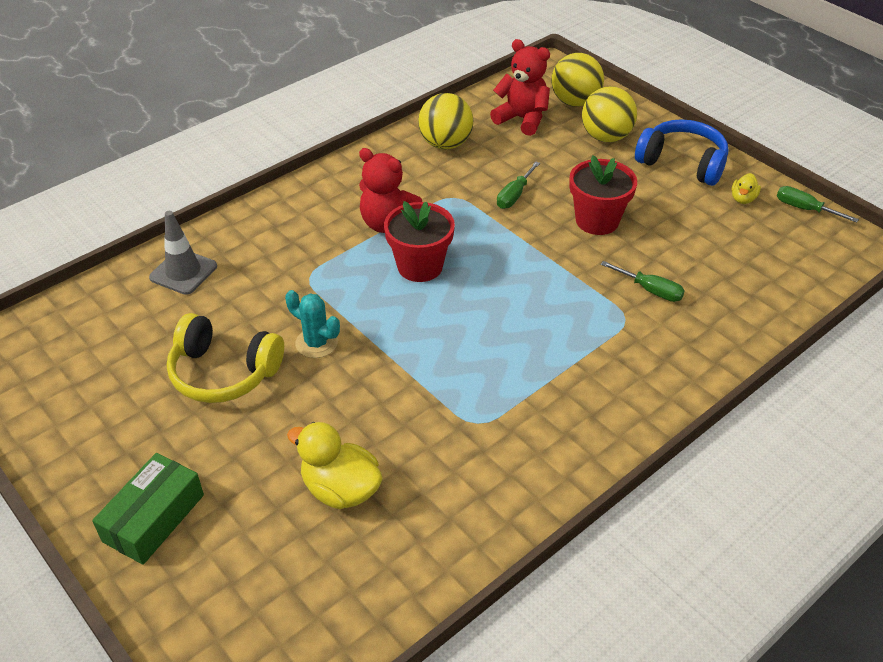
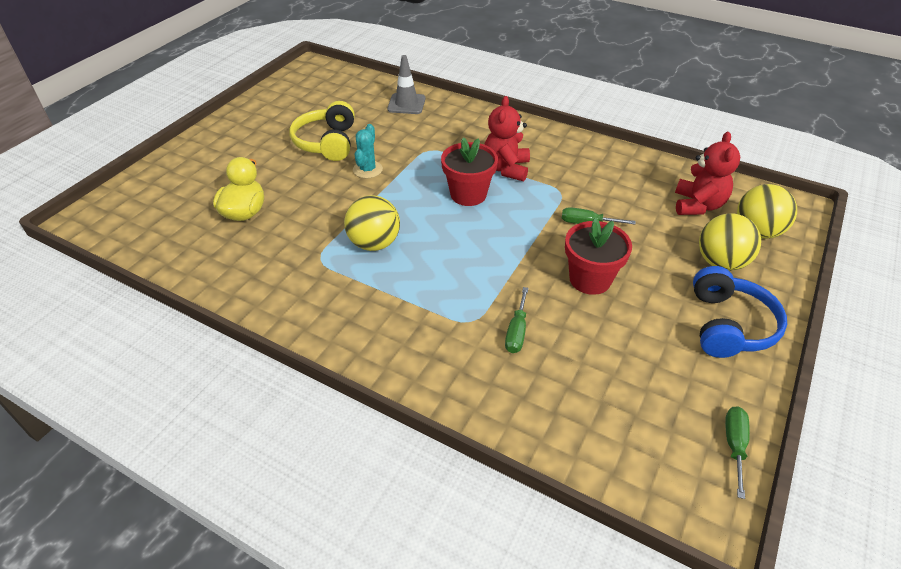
camera: 70 degrees right, 0 degrees up
green box [92,453,204,565] -> none
yellow ball [418,93,473,149] -> yellow ball moved to [344,195,400,251]
yellow duck [731,173,761,204] -> none

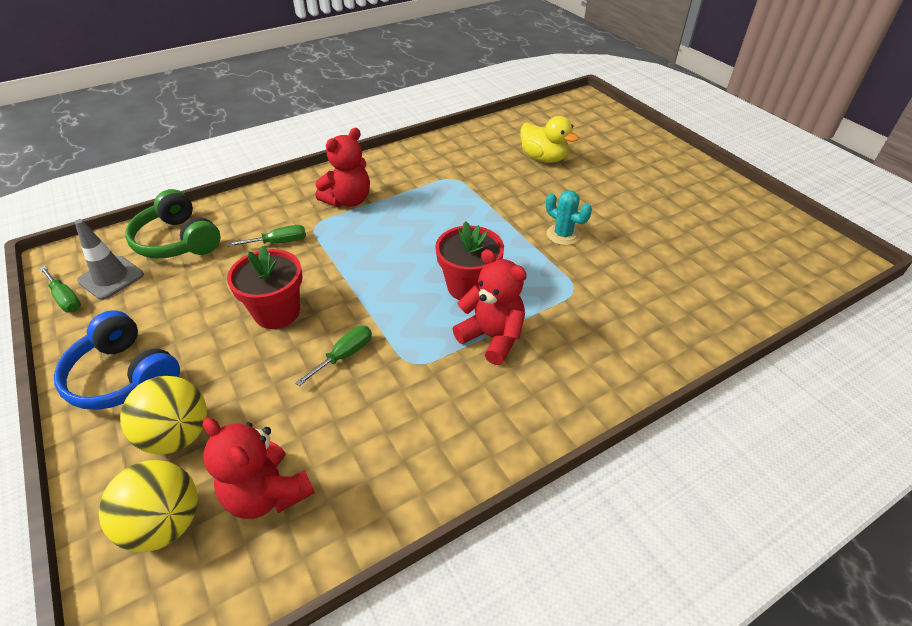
camera: 120 degrees right, 0 degrees up
yellow headphones [290,101,355,161] -> none
yellow ball [344,195,400,251] -> none
grey traffic cone [387,55,426,114] -> grey traffic cone moved to [75,219,144,300]
green screwdriver [505,287,529,353] -> green screwdriver turned 120 degrees clockwise [228,225,306,247]
none -> green headphones [125,189,220,258]
none -> red teddy bear [315,128,370,207]

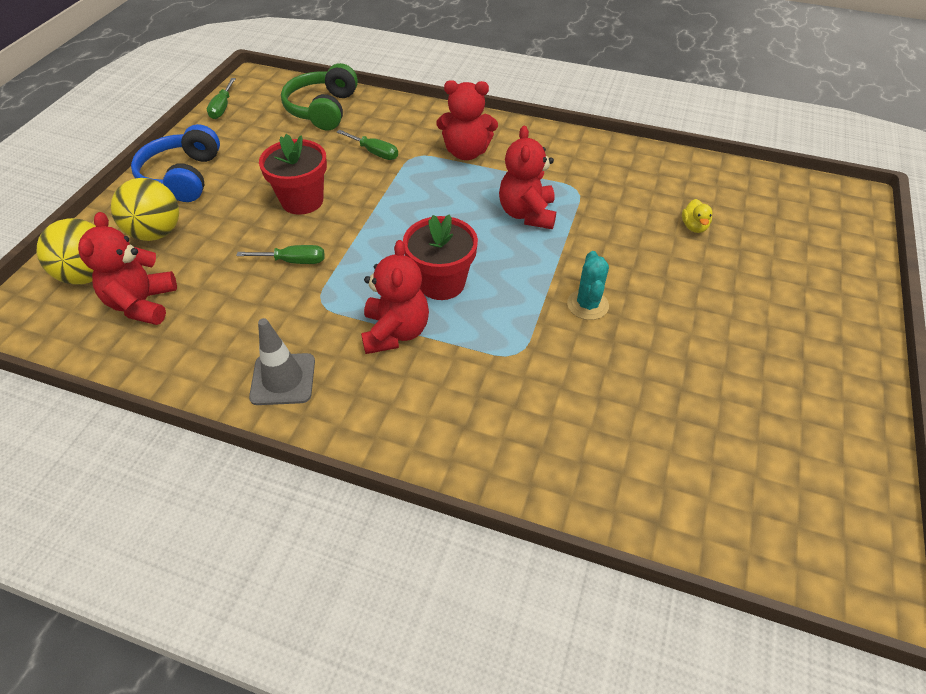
camera: 50 degrees right, 5 degrees up
grey traffic cone [75,219,144,300] -> grey traffic cone moved to [249,318,315,405]
yellow duck [521,116,579,163] -> yellow duck [682,199,712,233], size x0.54
none -> red teddy bear [499,126,556,229]

